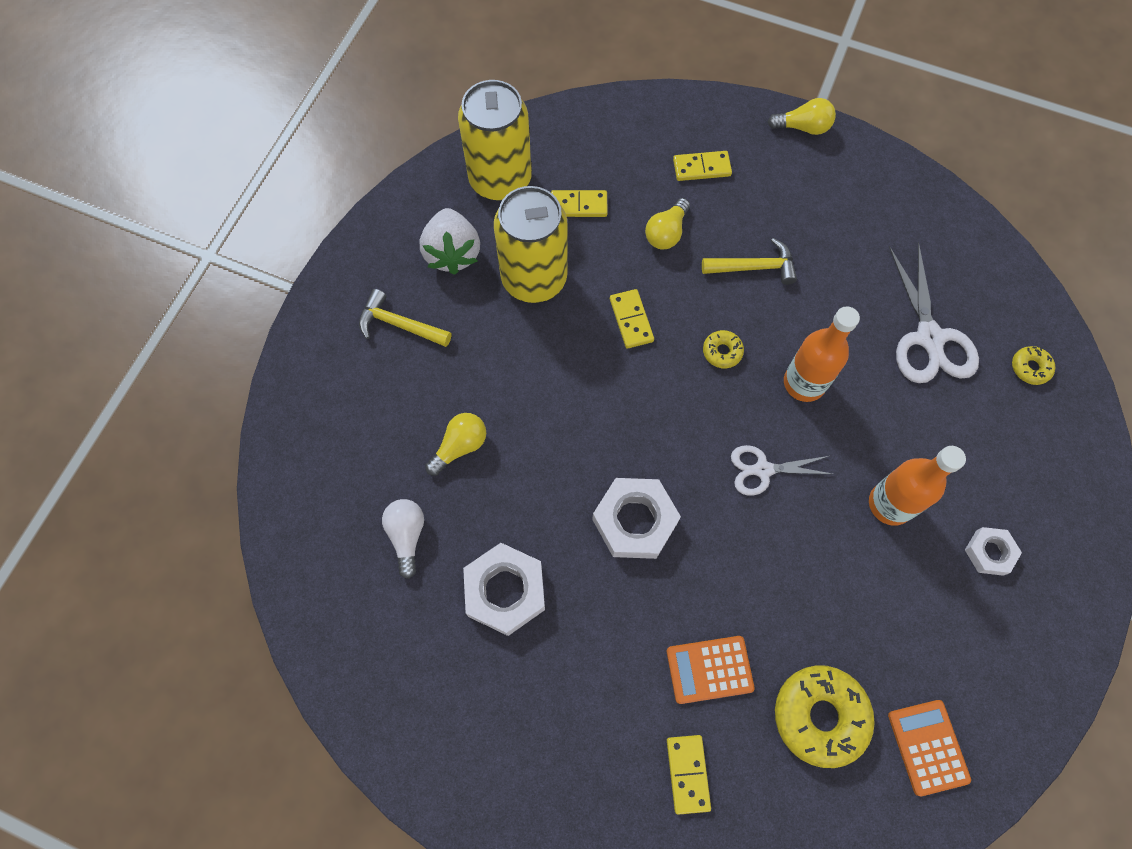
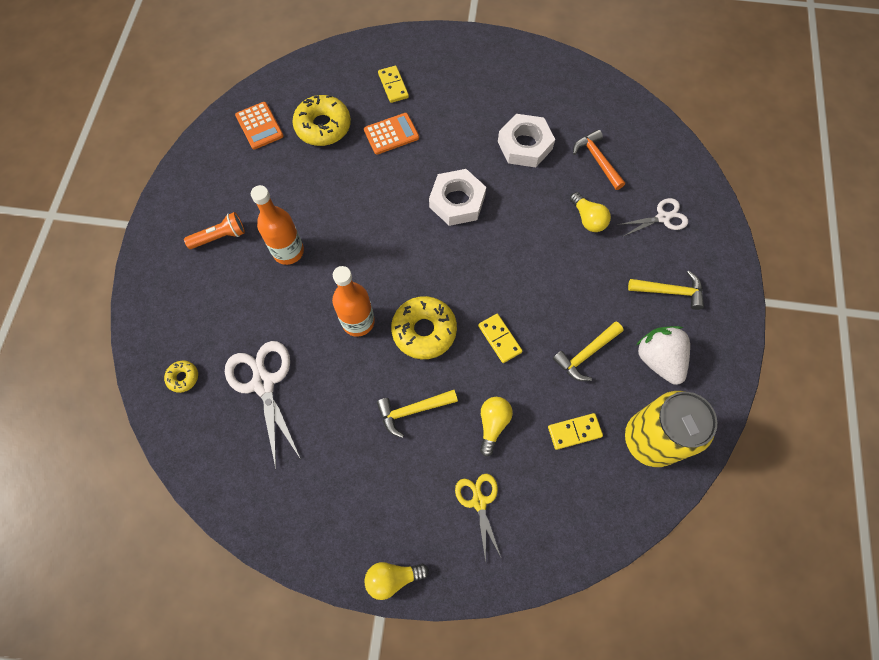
camera: 165 degrees right, 0 degrees up
white light bulb [382,499,424,579] -> orange hammer [573,130,625,190]
yellow light bulb [425,413,486,476] -> yellow light bulb turned 60 degrees counterclockwise [570,192,611,232]
yellow can [494,186,568,303] -> yellow hammer [553,322,623,381]
yellow domino [673,151,732,181] -> yellow scissors [455,474,501,562]
yellow donut [703,330,744,368] -> yellow donut [391,296,457,359], size x2.05
white scissors [731,445,832,496] -> white scissors moved to [617,198,688,236]
white nut [965,527,1022,576] -> orange flashlight [184,212,245,249]

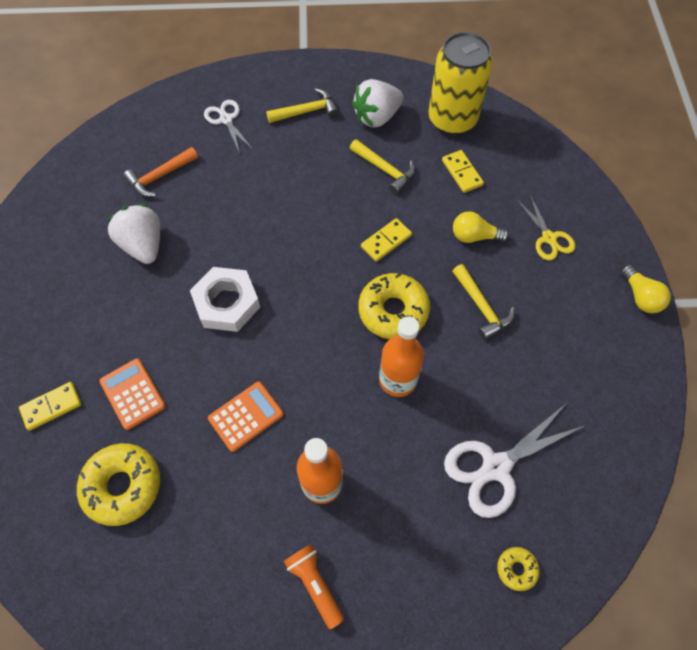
camera: 100 degrees left, 5 degrees down
orange calculator [235,102,284,149] -> orange calculator moved to [208,382,284,452]
yellow scissors [455,474,501,562] -> yellow scissors turned 90 degrees counterclockwise [517,195,576,260]
white nut [498,114,555,167] -> white strawberry [107,204,160,264]
yellow light bulb [570,192,611,232] -> none
yellow hammer [628,271,704,310] -> yellow hammer turned 75 degrees clockwise [266,88,339,123]

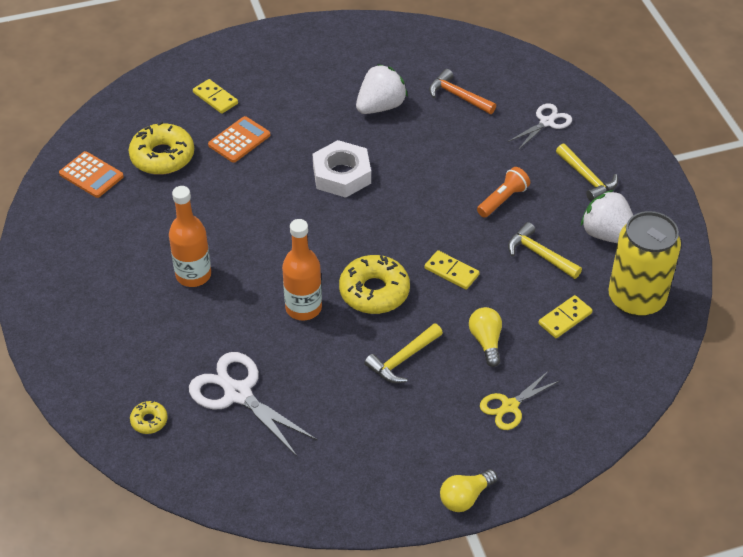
camera: 75 degrees right, 15 degrees down
orange calculator [208,382,284,452] -> orange calculator moved to [59,151,124,198]
orange flashlight [284,544,344,629] -> orange flashlight moved to [477,167,530,218]
yellow hammer [350,139,415,194] -> yellow hammer turned 105 degrees clockwise [508,222,582,279]

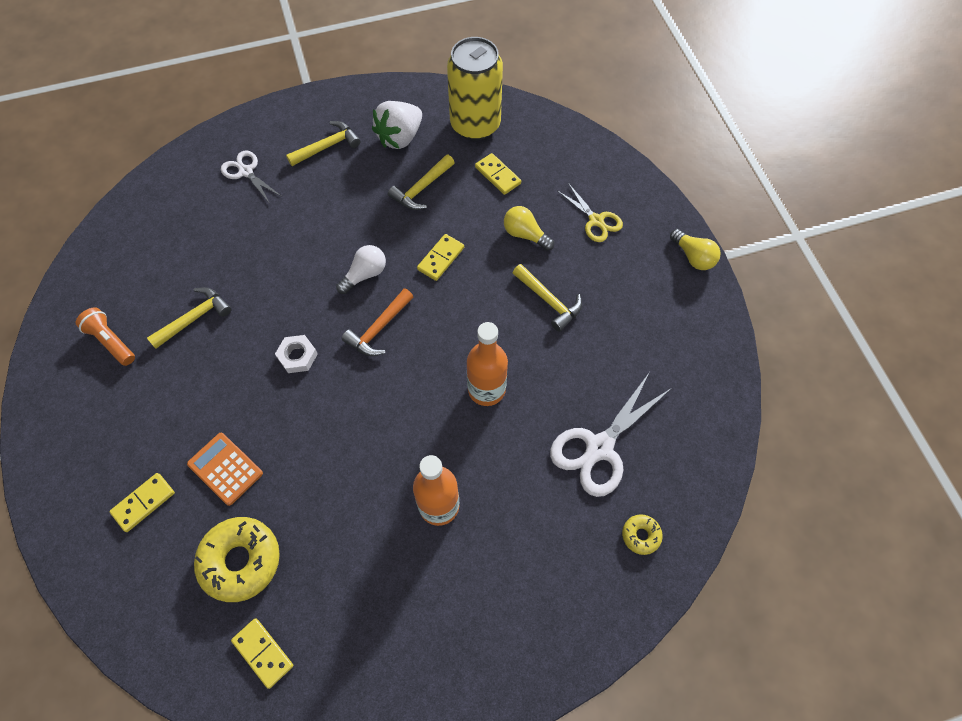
camera: 90 degrees left, 15 degrees up
orange calculator [59,151,124,198] -> yellow domino [231,618,293,689]
white nut [313,140,371,198] -> white nut [275,335,318,373], size x0.57
yellow donut [339,255,410,314] -> none
white strawberry [356,64,408,114] -> yellow hammer [147,287,231,349]
orange hammer [429,69,496,114] -> orange hammer moved to [341,288,414,356]
yellow light bulb [469,307,502,367] -> yellow light bulb turned 45 degrees clockwise [504,206,554,251]
orange flashlight [477,167,530,218] -> orange flashlight moved to [76,308,135,366]
none -> white light bulb [336,245,386,294]

